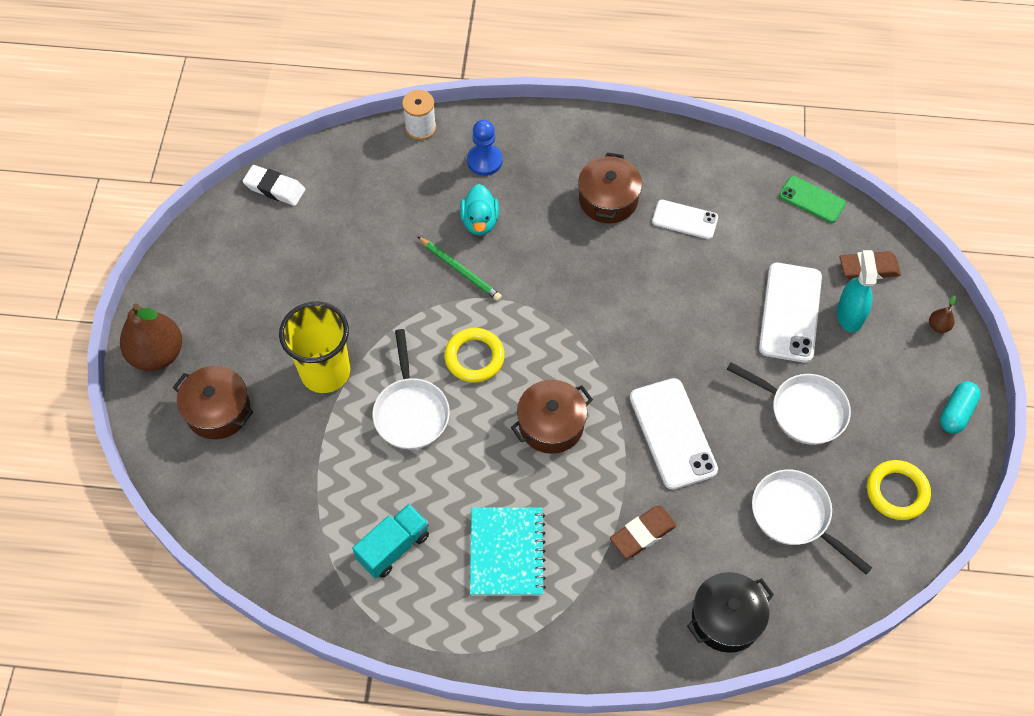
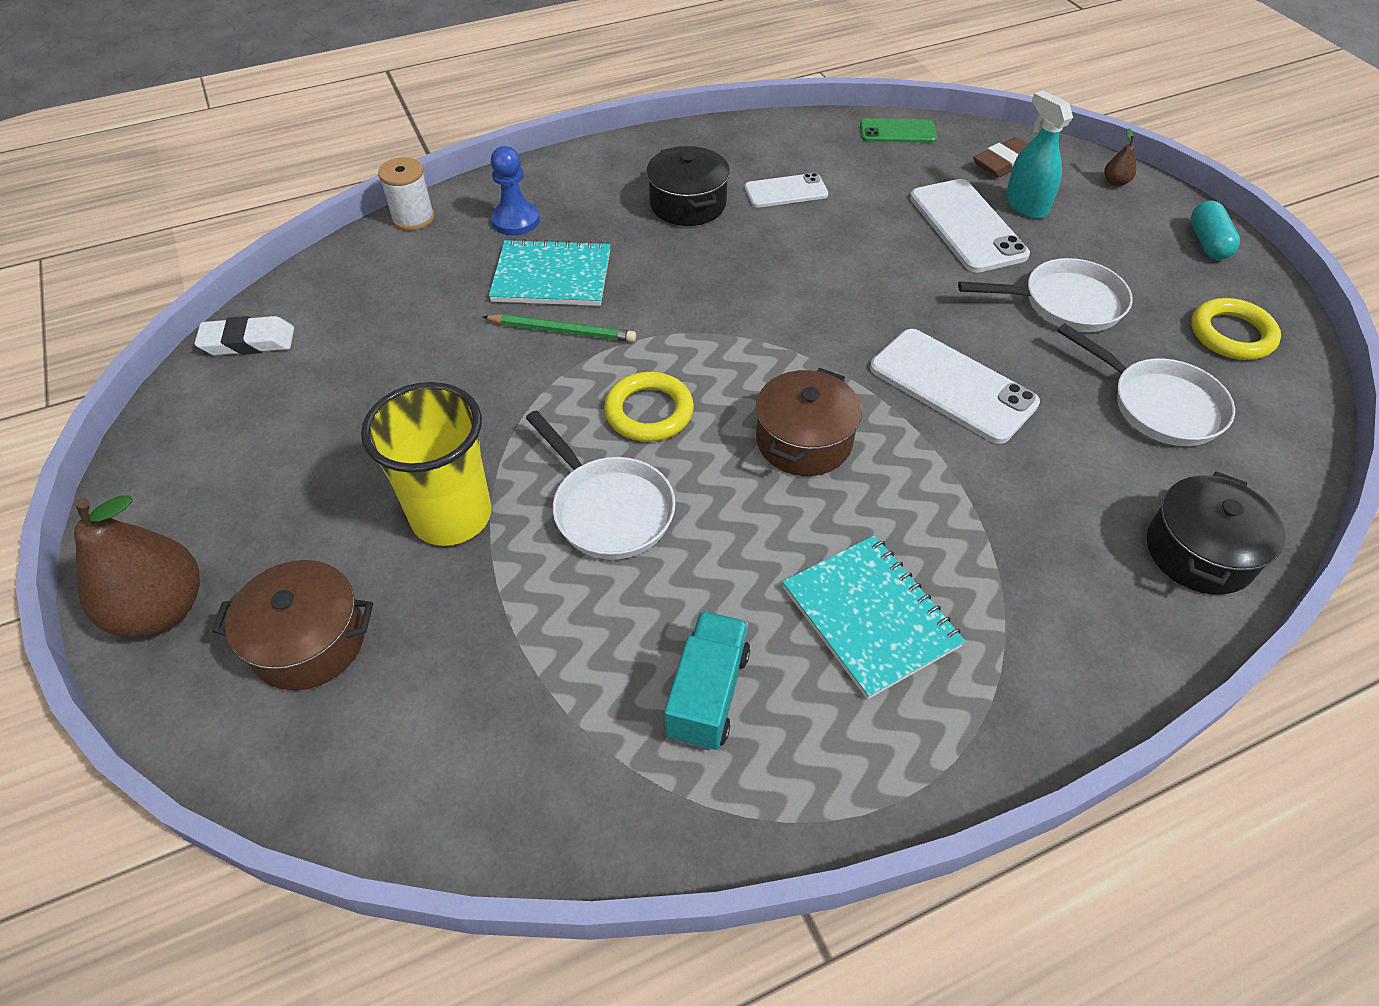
camera: 30 degrees left, 10 degrees down
turquoise duck [460,184,499,236] -> turquoise notebook [489,239,611,306]
brown pot [578,153,642,223] -> black pot [646,146,730,226]
brown eraser [610,506,677,558] -> none
white pan [752,469,872,574] -> white pan turned 150 degrees counterclockwise [1057,323,1235,446]

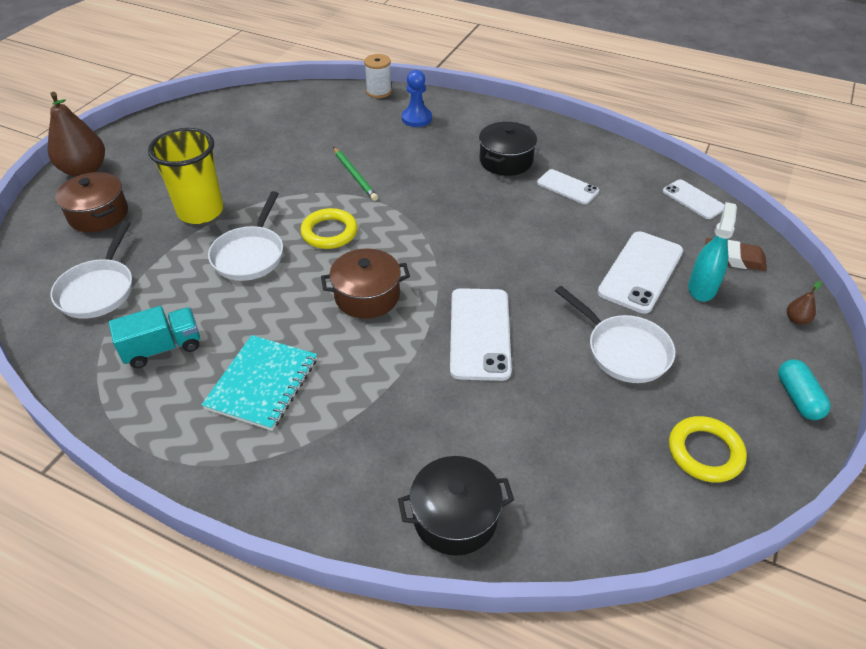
camera: 50 degrees right, 5 degrees down
white eraser [194,316,294,355] -> none
turquoise notebook [489,239,611,306] -> none
green phone [860,118,937,143] -> white phone [663,179,724,219]
white pan [1057,323,1235,446] -> white pan moved to [50,221,132,319]
turquoise capsule [1191,200,1240,260] -> turquoise capsule turned 60 degrees counterclockwise [778,359,831,420]

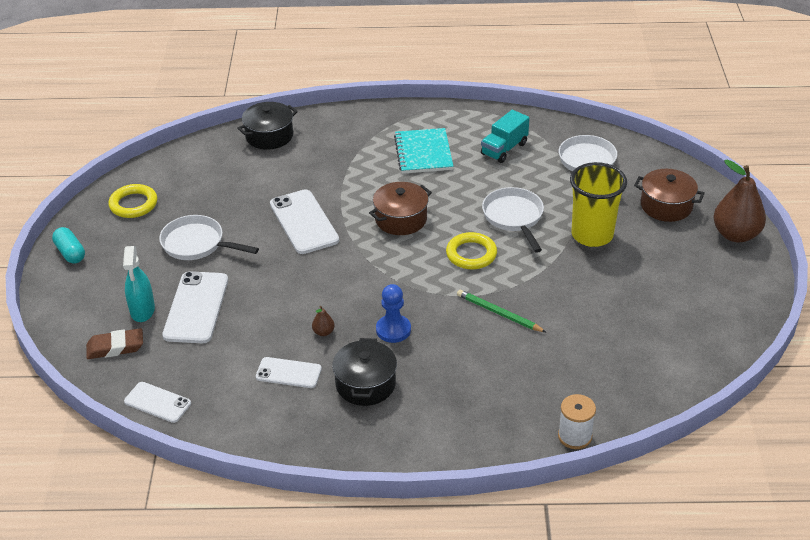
camera: 155 degrees right, 5 degrees down
blue pawn [402,70,432,127] -> blue pawn moved to [376,284,411,343]
brown pear [787,281,822,325] -> brown pear moved to [312,306,335,336]

